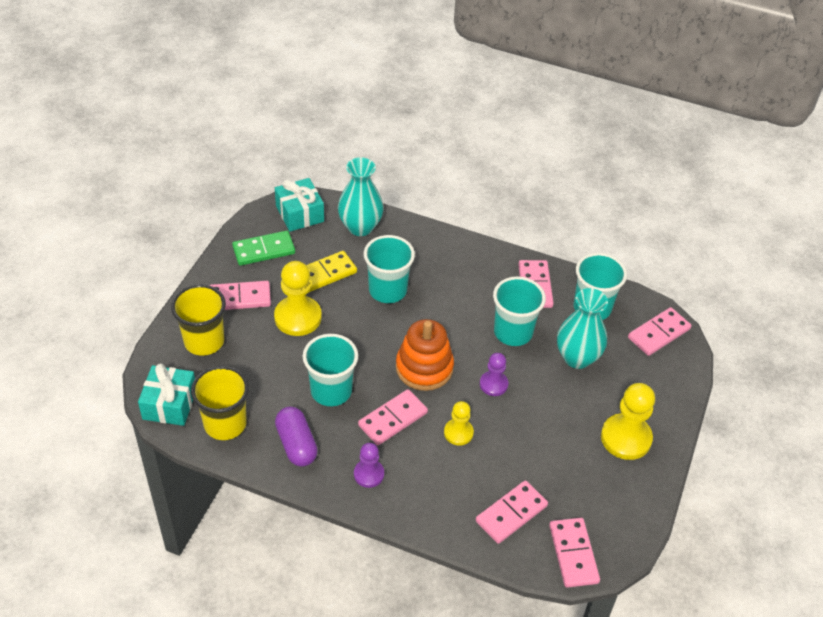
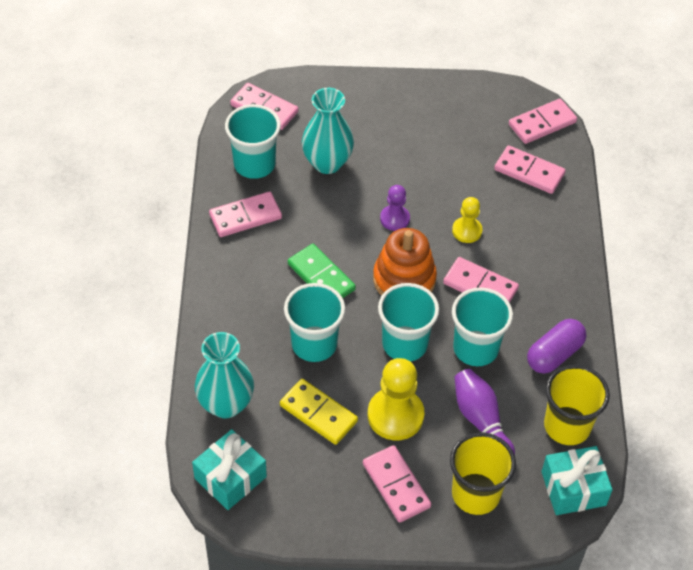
camera: 110 degrees left, 5 degrees up
green domino [232,231,295,266] -> green domino moved to [288,244,356,298]
purple pawn [354,443,384,488] -> none
turquoise cup [493,276,546,346] -> turquoise cup moved to [378,283,439,361]
yellow pawn [601,383,655,460] -> none
none -> purple bowling pin [454,369,515,455]

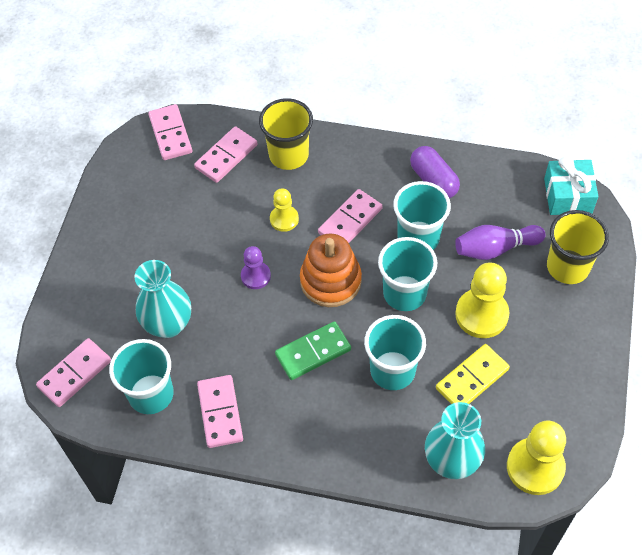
camera: 75 degrees left, 5 degrees up
turquoise gift [192,429,267,510] -> yellow pawn [507,420,566,495]
pink domino [363,445,431,523] -> none
yellow cup [544,365,610,445] -> yellow cup moved to [259,98,313,170]

